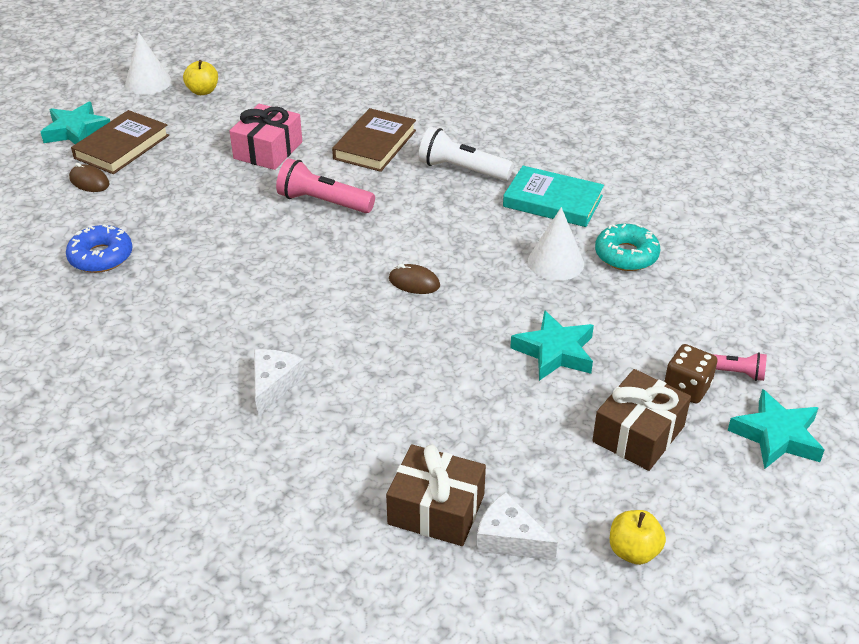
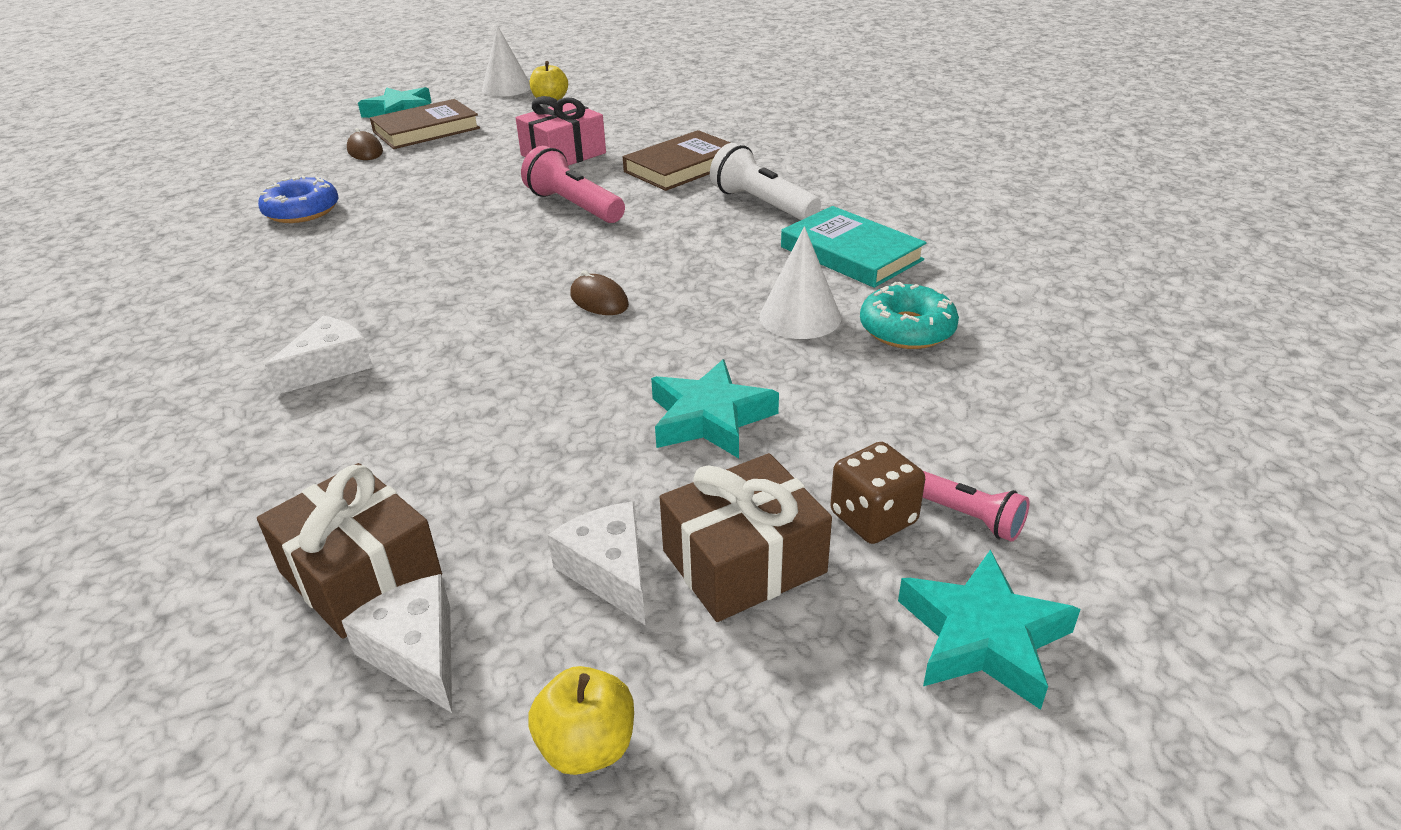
camera: 25 degrees right, 5 degrees down
none -> white cheese [548,501,645,625]

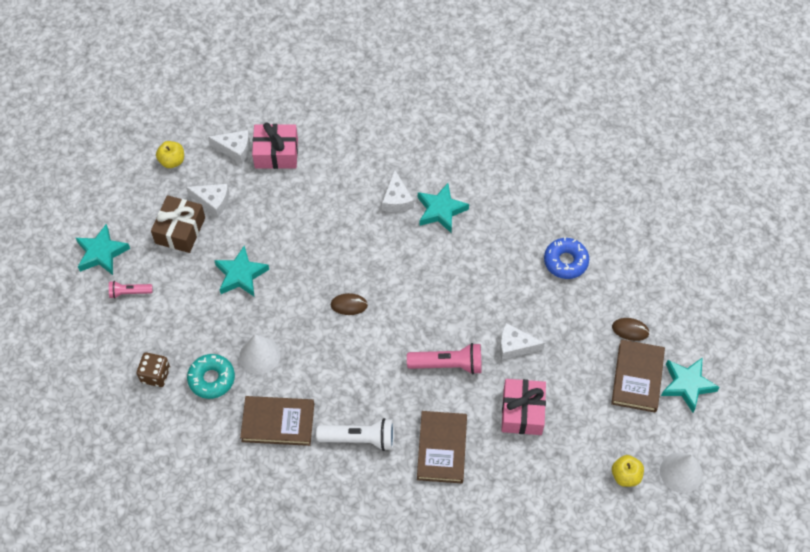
camera: 135 degrees right, 25 degrees up
brown gift [257,463,442,639] -> pink gift [252,122,298,169]
turquoise book [781,206,926,288] -> brown book [240,396,314,446]
brown dice [830,442,925,544] -> brown dice moved to [137,353,170,387]
none -> turquoise star [418,183,469,233]
none -> white cheese [500,323,545,360]

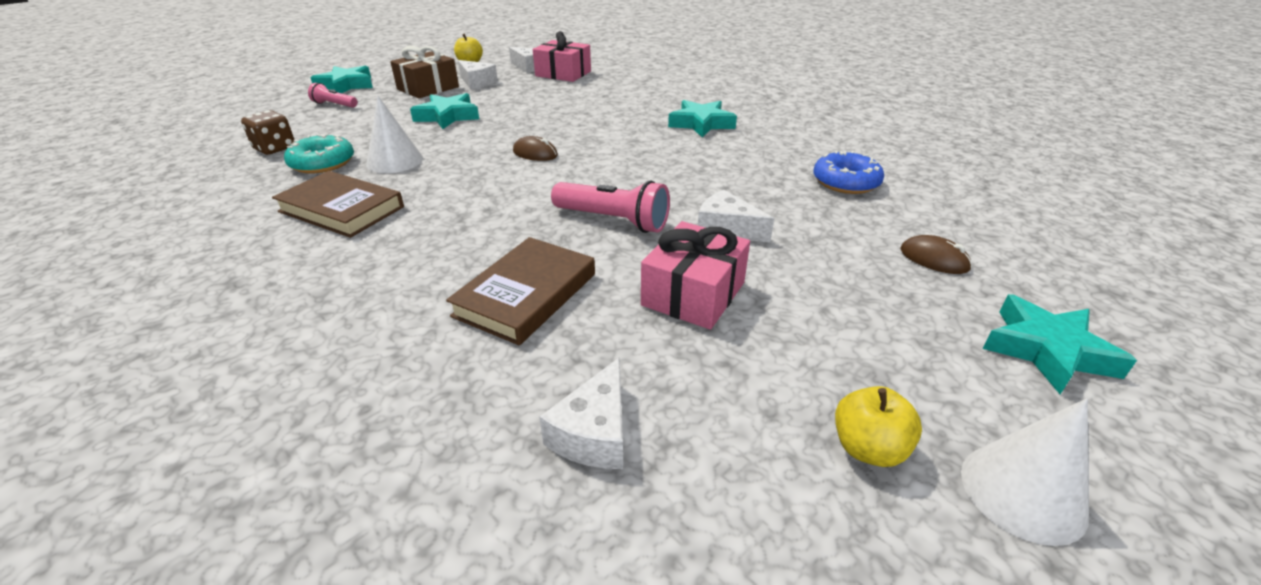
camera: 25 degrees right, 25 degrees down
white flashlight [316,418,394,451] -> none
white cheese [382,170,414,212] -> white cheese moved to [539,358,623,469]
brown book [611,339,665,412] -> none

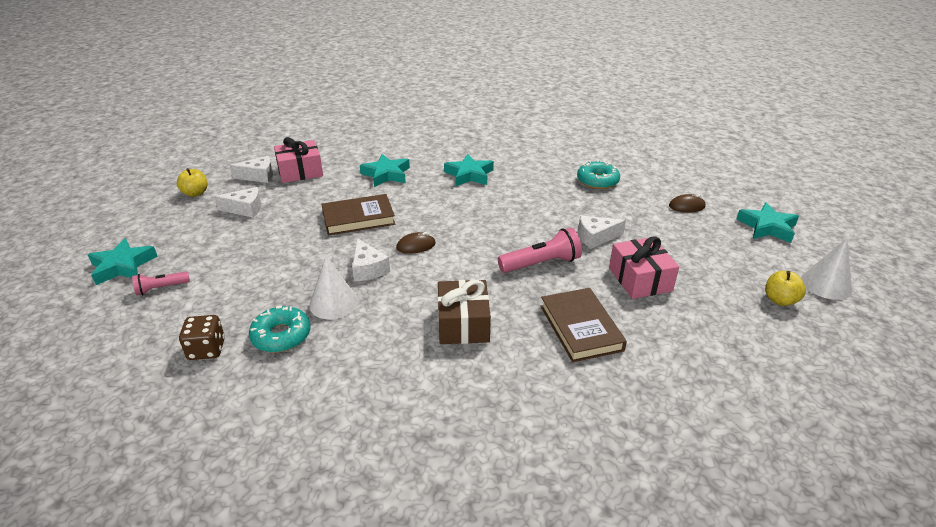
camera: 45 degrees left, 0 degrees up
brown book [272,171,404,238] -> brown book moved to [322,194,395,236]
brown gift [390,46,459,98] -> brown gift moved to [437,280,491,344]
turquoise star [410,93,479,129] -> turquoise star moved to [360,154,410,187]
white cheese [539,358,623,469] -> white cheese moved to [352,238,390,281]
blue donut [813,150,884,194] -> turquoise donut [577,160,620,189]

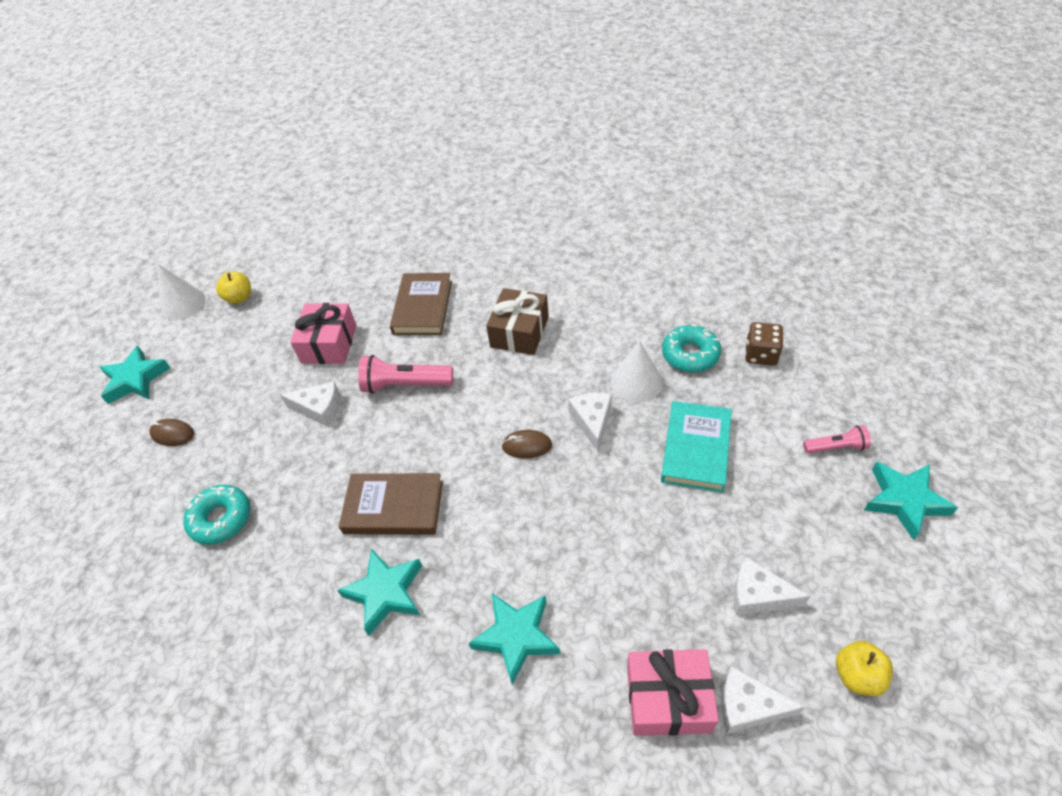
camera: 155 degrees left, 15 degrees up
brown book [322,194,395,236] -> brown book moved to [339,473,443,535]
none -> turquoise book [661,401,732,492]

